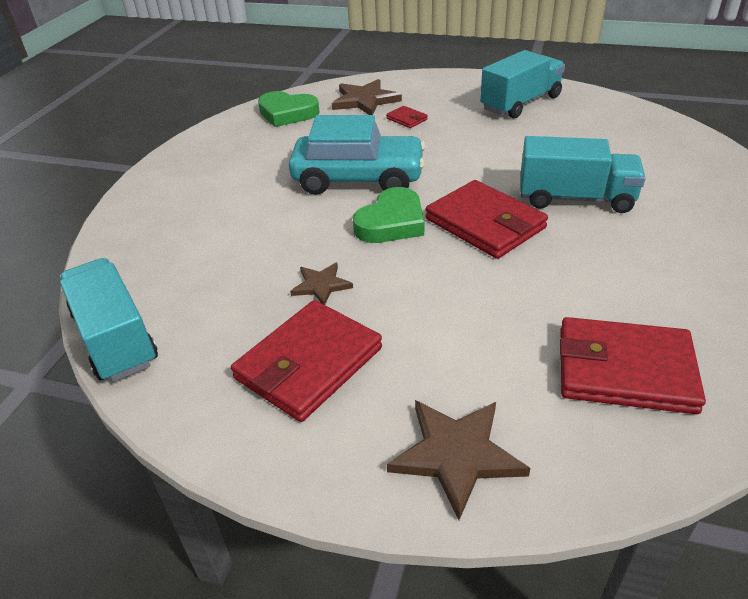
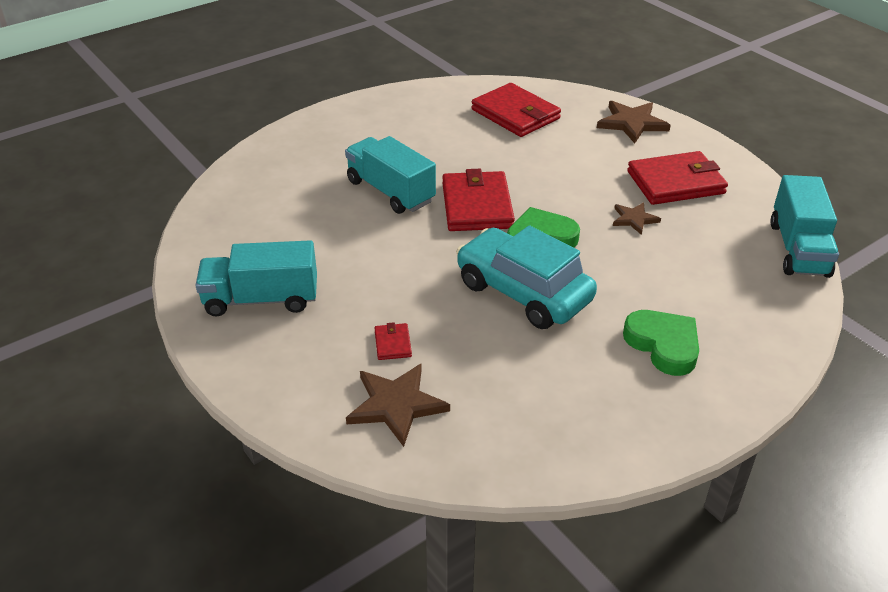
camera: 145 degrees left, 0 degrees up
green heart [258,91,320,127] -> green heart moved to [623,310,699,376]

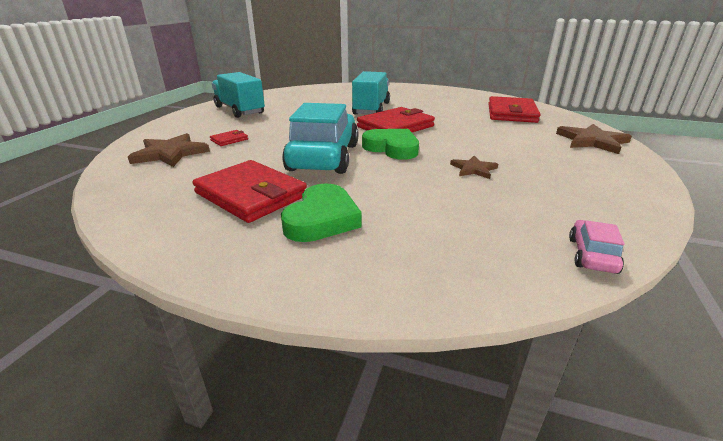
camera: 55 degrees right, 10 degrees down
red wallet [627,151,728,205] -> red wallet moved to [192,160,307,223]
turquoise truck [770,175,839,278] -> pink car [569,220,624,274]

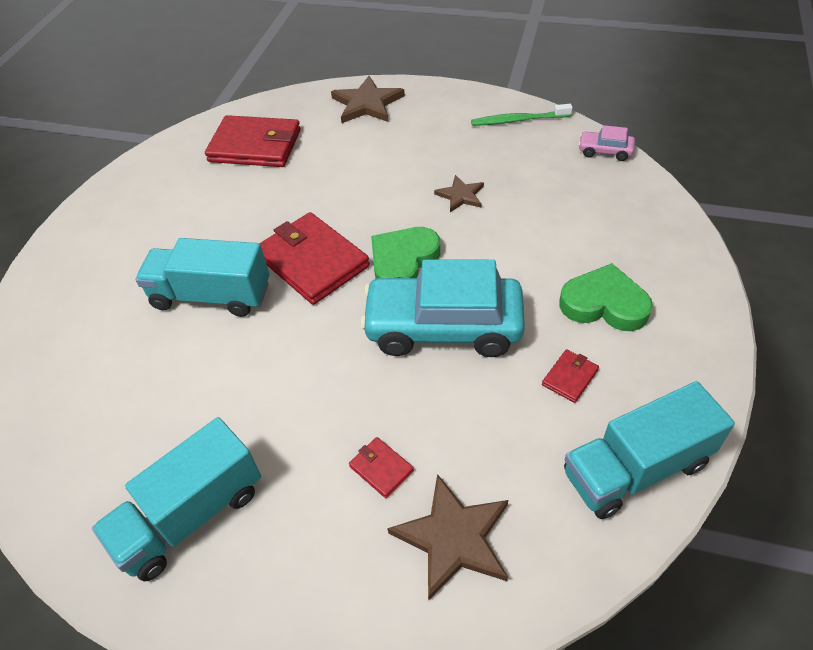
camera: 90 degrees left, 20 degrees up
red wallet [192,160,307,223] -> red wallet [542,349,599,403], size x0.44
none -> green toothbrush [471,104,573,126]
none -> turquoise truck [564,381,735,519]

